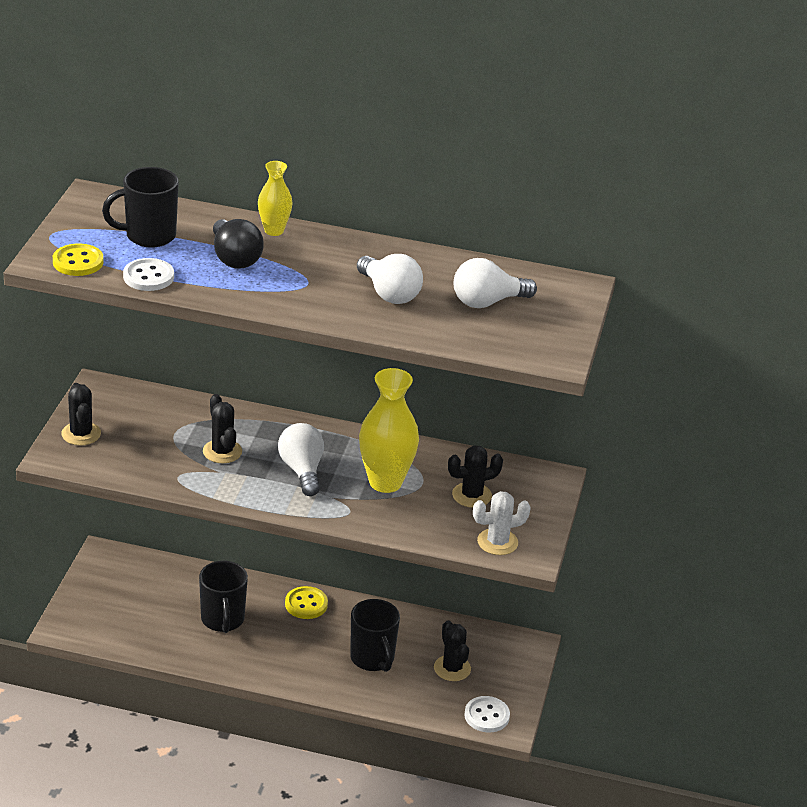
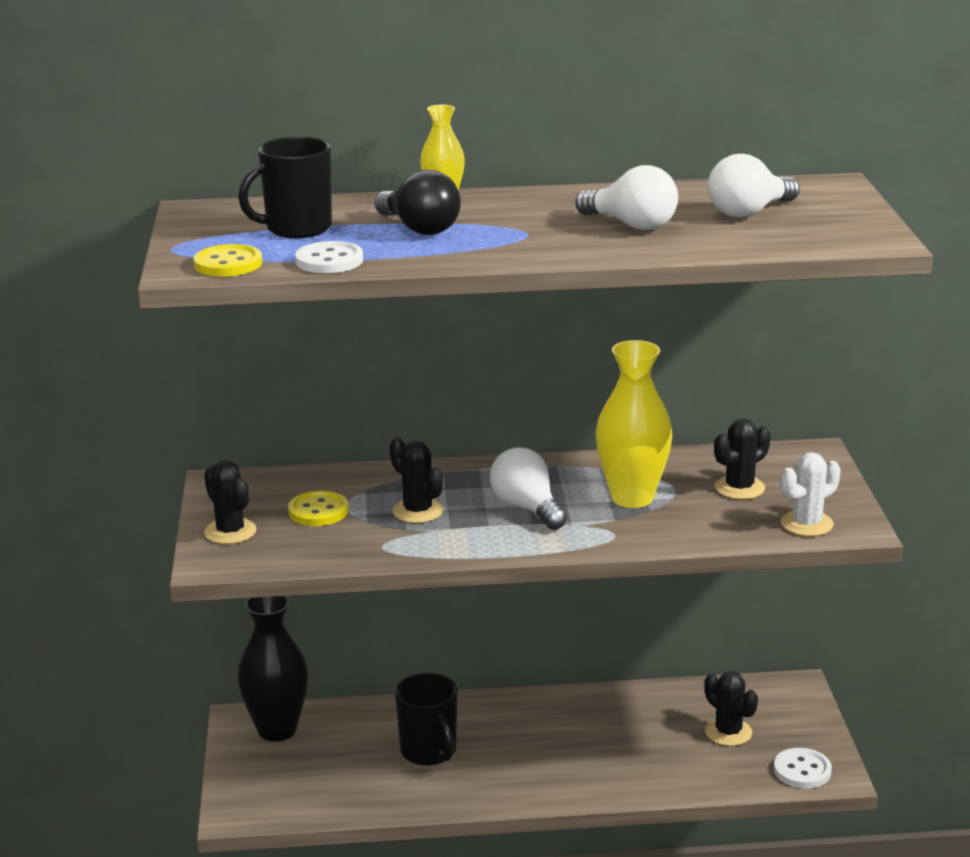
camera: 15 degrees left, 10 degrees down
yellow button [285,586,328,619] -> yellow button moved to [288,490,348,526]
black mug [350,599,400,672] -> none
none -> black vase [237,596,308,742]

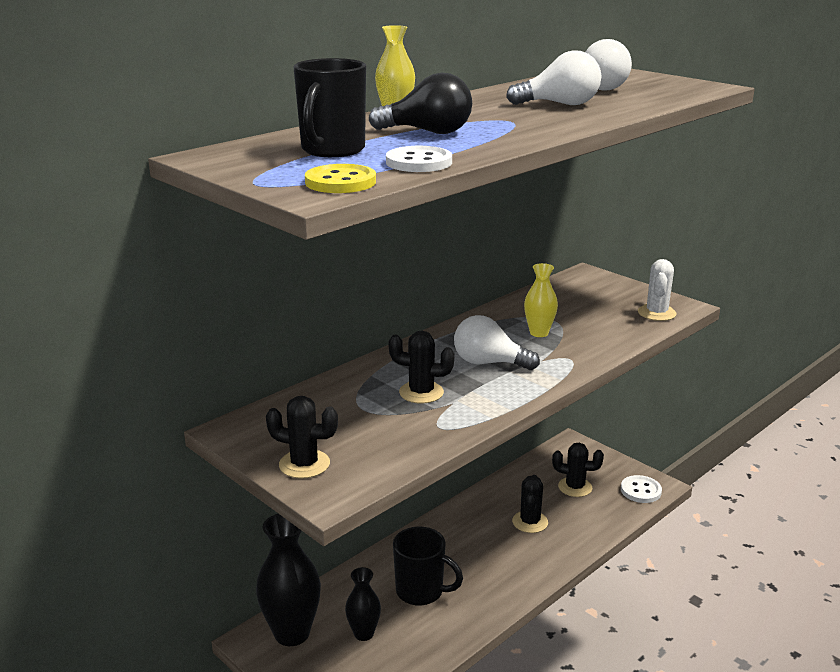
camera: 40 degrees left, 0 degrees up
yellow button [288,490,348,526] -> none
yellow vase [596,340,672,508] -> yellow vase [524,263,558,337], size x0.56
black cactus [714,418,770,500] -> black cactus moved to [512,475,548,533]
none -> black vase [345,567,381,641]

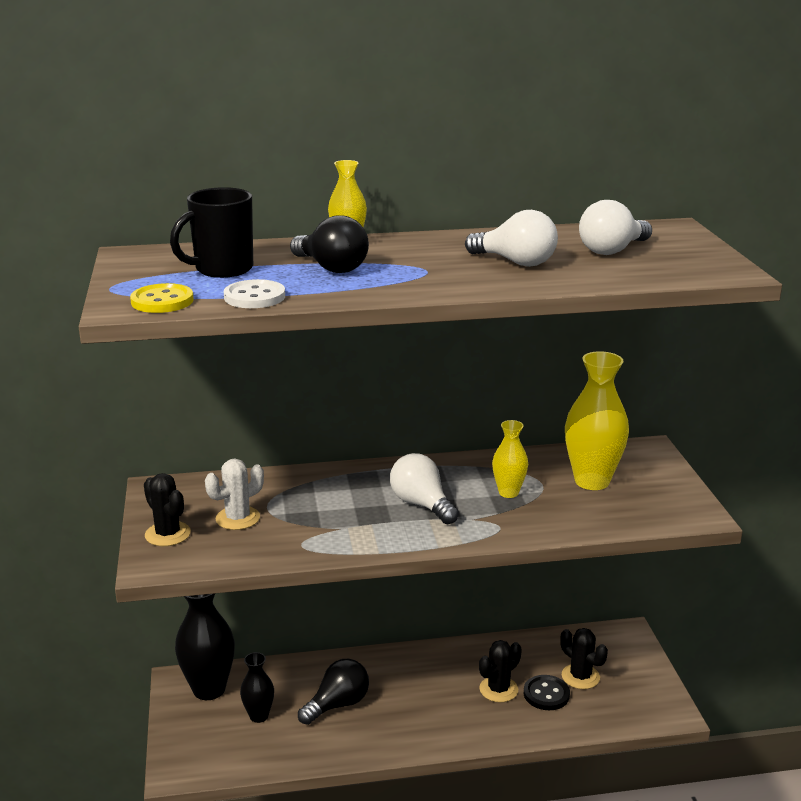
camera: 35 degrees right, 0 degrees up
black cactus [388,331,455,403] -> none
black mug [393,527,463,606] -> black light bulb [298,659,369,725]
white button [621,475,662,503] -> none
white cactus [638,259,676,321] -> white cactus moved to [205,459,264,530]
none -> black button [524,675,570,710]
none -> yellow vase [565,351,629,490]

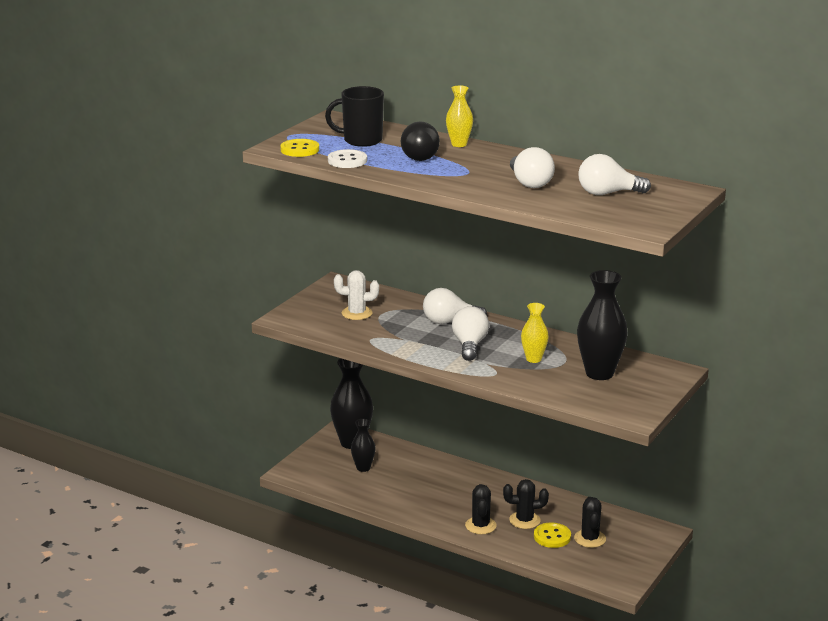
camera: 40 degrees right, 0 degrees up
black cactus [144,473,191,546] -> black cactus moved to [465,484,497,534]
black light bulb [298,659,369,725] -> none
black button [524,675,570,710] -> yellow button [534,523,571,548]
yellow vase [565,351,629,490] -> black vase [577,270,628,380]
none -> white light bulb [423,288,487,324]

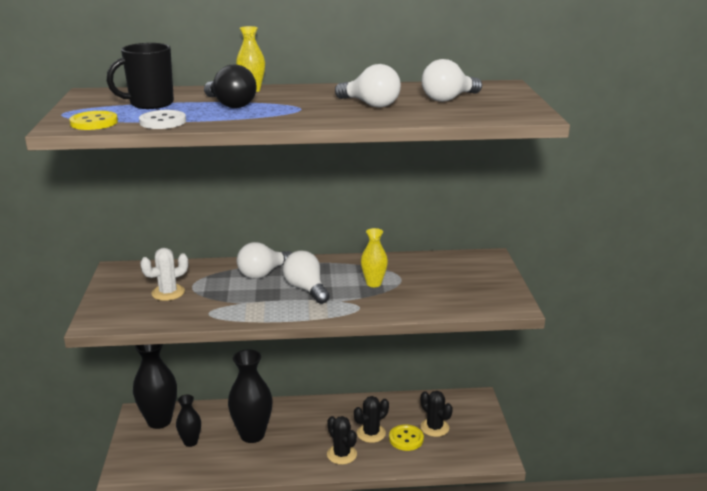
camera: 35 degrees left, 0 degrees up
black vase [577,270,628,380] -> black vase moved to [228,349,273,443]

